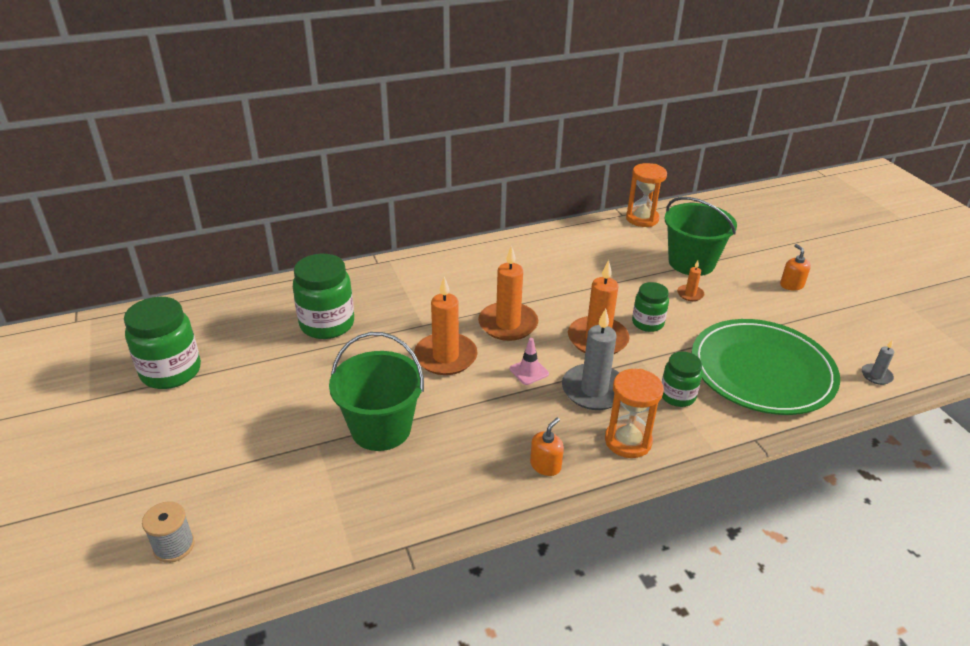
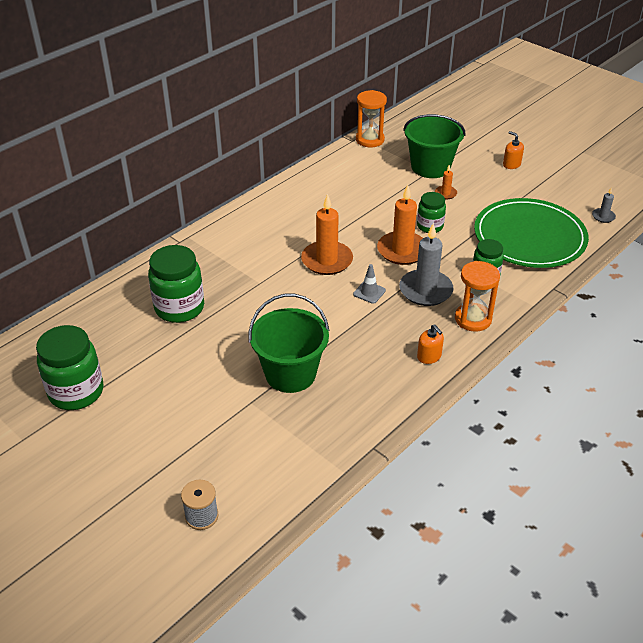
camera: 25 degrees left, 5 degrees up
orange candle [414,276,478,375] -> none
pink traffic cone [510,338,549,385] -> grey traffic cone [353,264,386,304]
orange soap dispenser [530,418,564,476] -> orange soap dispenser turned 135 degrees clockwise [417,324,444,364]

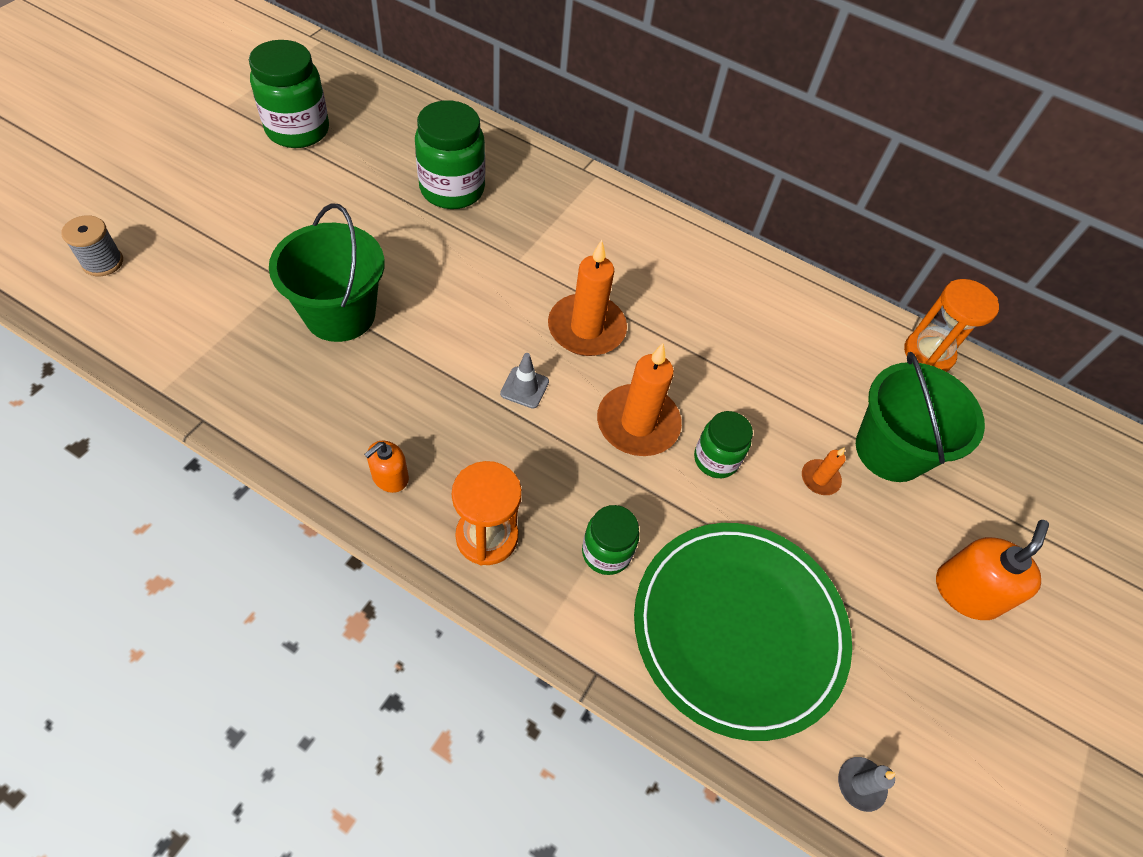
camera: 70 degrees right, 15 degrees up
grey candle [399,223,454,306] -> none
orange soap dispenser [503,131,524,169] -> orange soap dispenser [936,520,1049,620], size x1.66

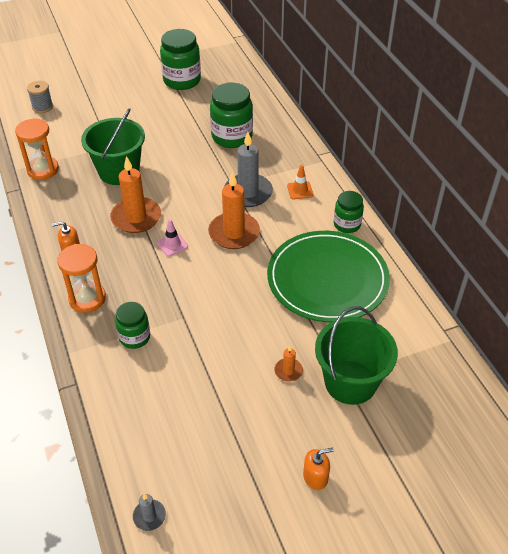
camera: 45 degrees right, 10 degrees down
grey traffic cone [500,353,549,409] -> pink traffic cone [157,219,188,256]
orange candle [597,343,682,456] -> orange candle moved to [110,156,161,233]
green plate [634,523,852,741] -> green plate moved to [267,231,390,322]
green jar [694,411,753,478] -> green jar moved to [334,191,364,233]
orange hourglass [904,279,999,372] -> orange hourglass moved to [15,118,59,180]
orange soap dispenser [936,520,1049,620] -> orange soap dispenser [303,448,334,490], size x0.60
none -> grey candle [225,132,273,207]
none -> orange traffic cone [287,165,313,199]

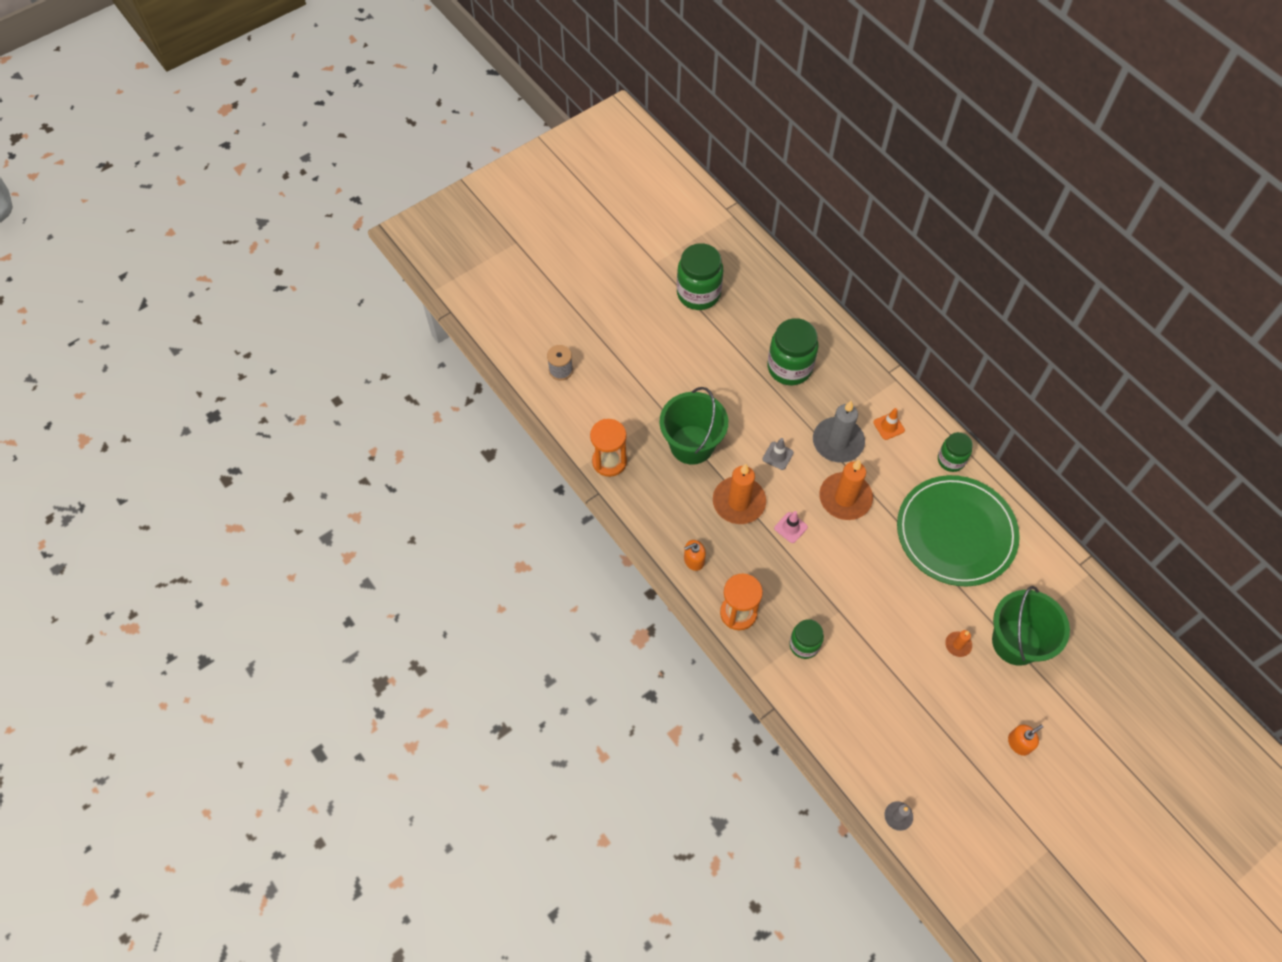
camera: 15 degrees left, 15 degrees up
none -> grey traffic cone [762,438,794,470]

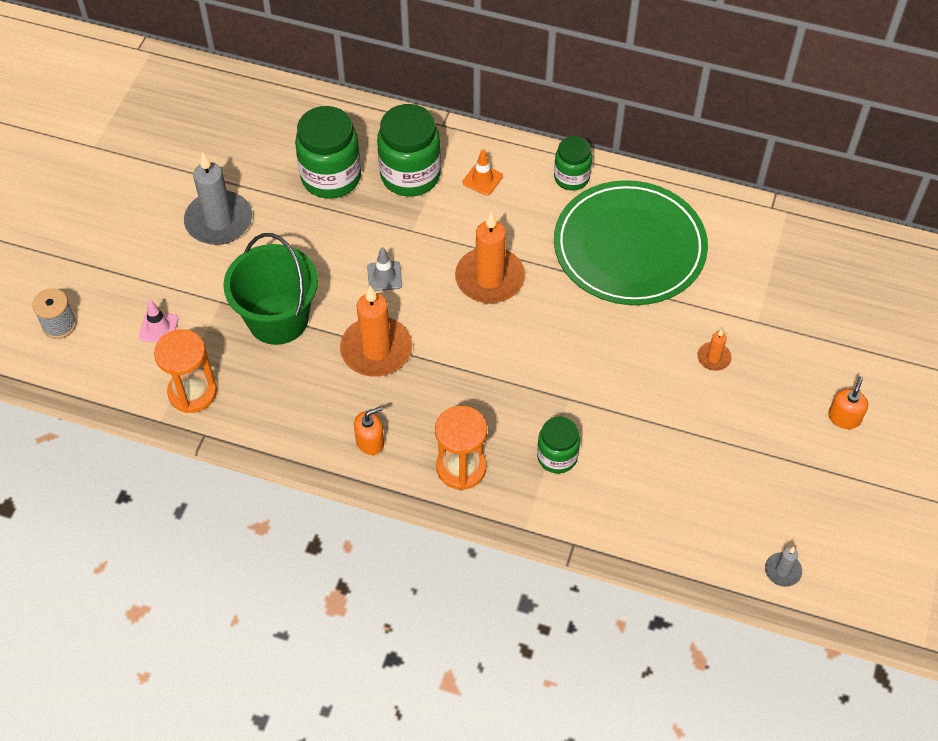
camera: 35 degrees left, 5 degrees down
green jar [677,243,723,310] -> green jar moved to [377,104,441,196]
orange soap dispenser [684,540,706,571] -> orange soap dispenser turned 150 degrees counterclockwise [354,406,384,455]
pink traffic cone [774,511,808,543] -> pink traffic cone moved to [139,300,178,343]
grey candle [813,401,865,463] -> grey candle moved to [184,152,252,245]
green bucket [992,586,1070,666] -> none

